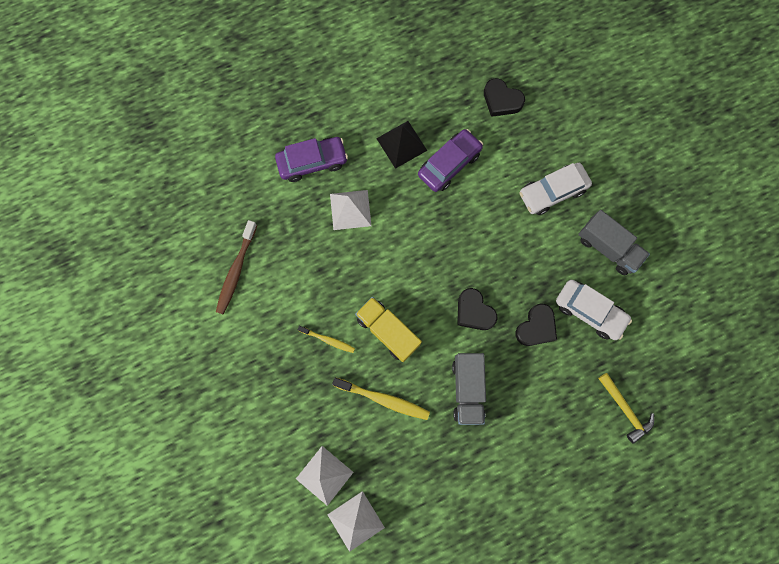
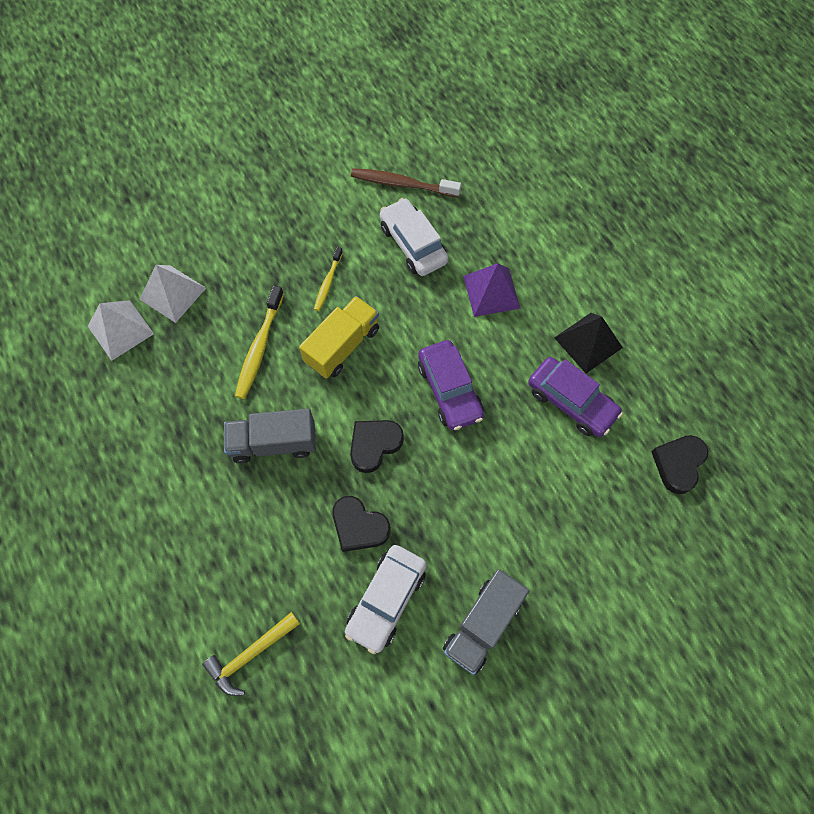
camera: 85 degrees right, 10 degrees down
purple car [275,137,348,182] -> purple car moved to [418,340,484,431]
white pyramid [330,190,372,230] -> purple pyramid [463,263,520,317]
white car [519,163,592,215] -> white car moved to [380,198,449,276]

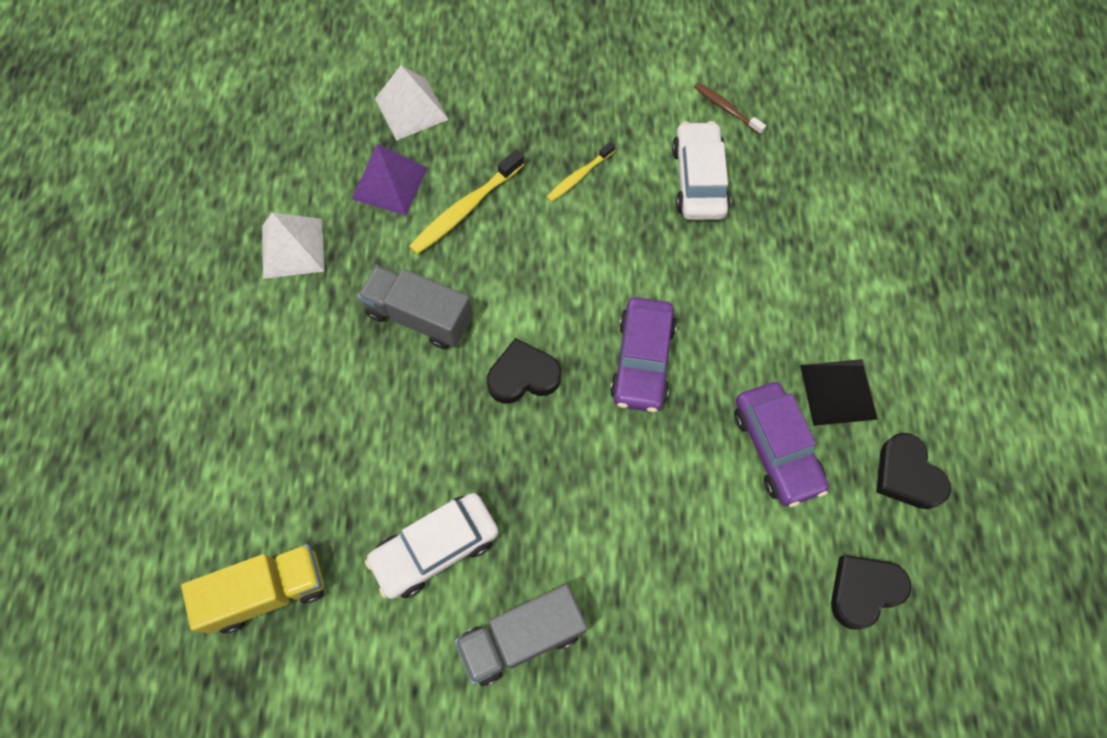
camera: 30 degrees right, 0 degrees up
white pyramid [88,300,154,361] -> white pyramid moved to [262,212,324,279]
yellow hammer [202,612,300,696] -> none
yellow truck [299,296,379,379] -> yellow truck moved to [181,544,324,634]
black heart [332,496,390,552] -> black heart moved to [877,433,951,509]
brown toothbrush [351,168,461,197] -> brown toothbrush [694,82,766,135], size x0.61
purple pyramid [463,263,520,317] -> purple pyramid moved to [352,144,428,215]

